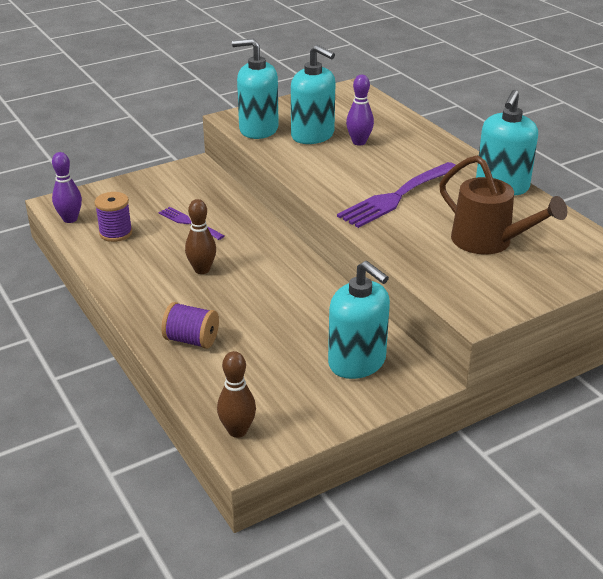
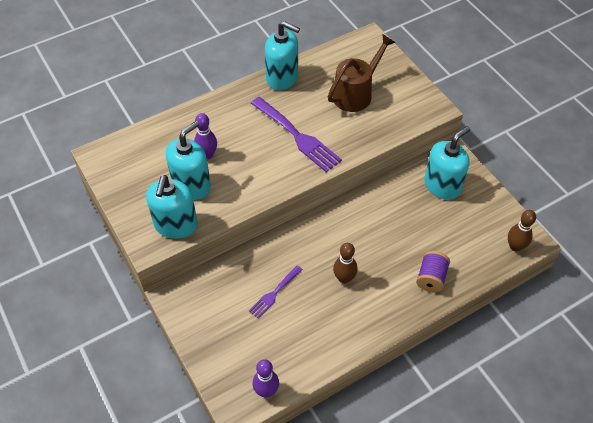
camera: 90 degrees left, 20 degrees up
purple spool [95,192,132,242] -> none

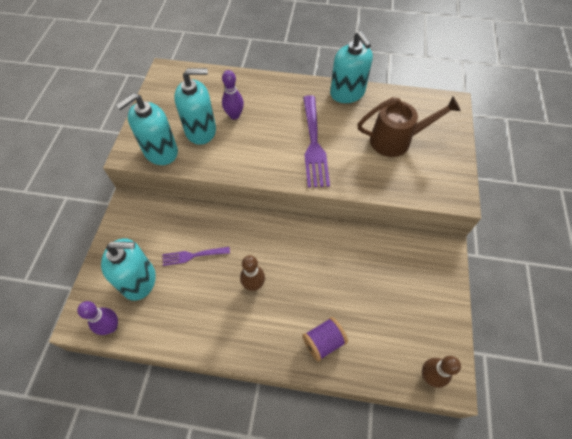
camera: 40 degrees right, 5 degrees up
turquoise soap dispenser [424,126,470,199] -> turquoise soap dispenser moved to [101,238,156,301]

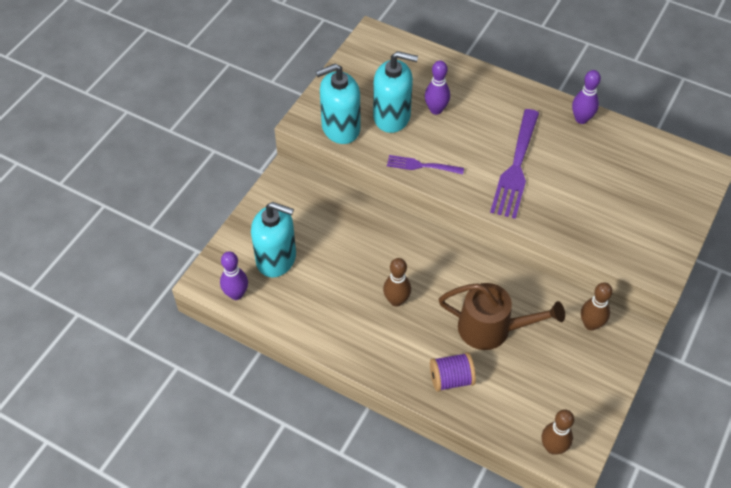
camera: 20 degrees right, 5 degrees down
purple fork [163,247,230,266] -> purple fork moved to [387,155,464,174]
turquoise soap dispenser [330,31,373,103] -> purple bowling pin [572,70,601,124]
brown watering can [357,97,461,157] -> brown watering can moved to [439,283,565,350]
none -> brown bowling pin [581,282,613,331]

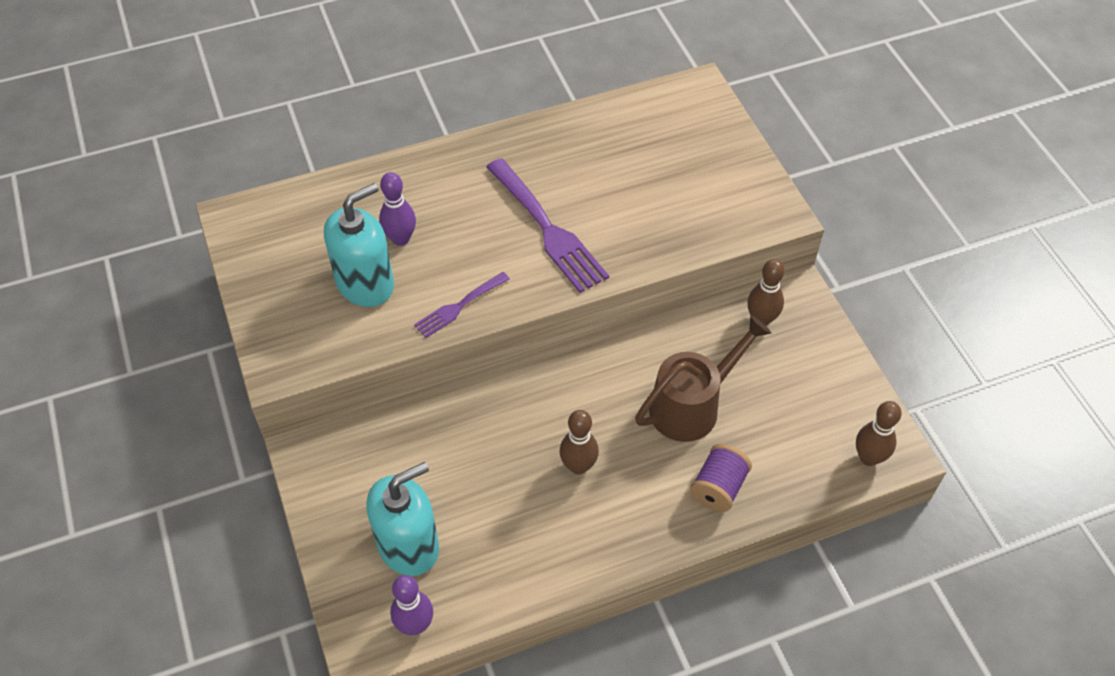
camera: 50 degrees left, 0 degrees up
turquoise soap dispenser [315,63,361,144] -> none
purple bowling pin [572,70,601,124] -> none

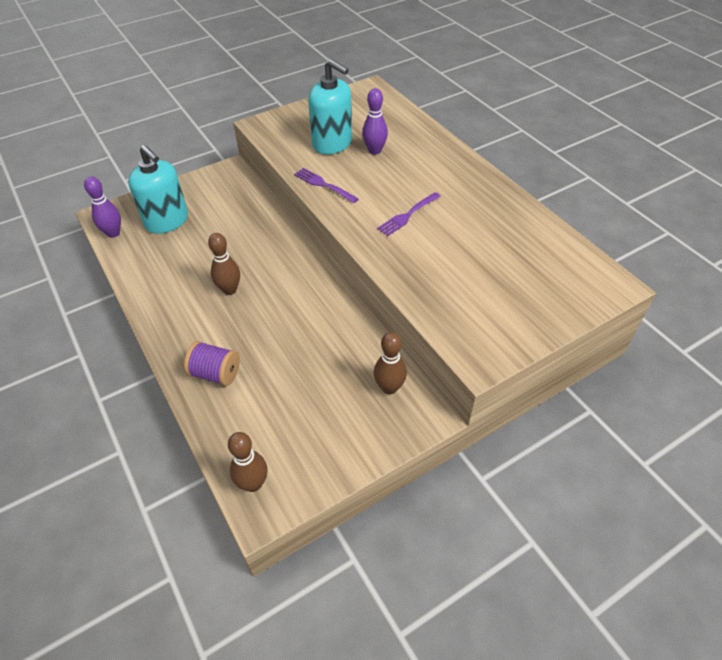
camera: 80 degrees right, 5 degrees down
purple fork [486,158,609,293] -> purple fork [377,192,441,236], size x0.55
brown watering can [635,315,771,442] -> none

